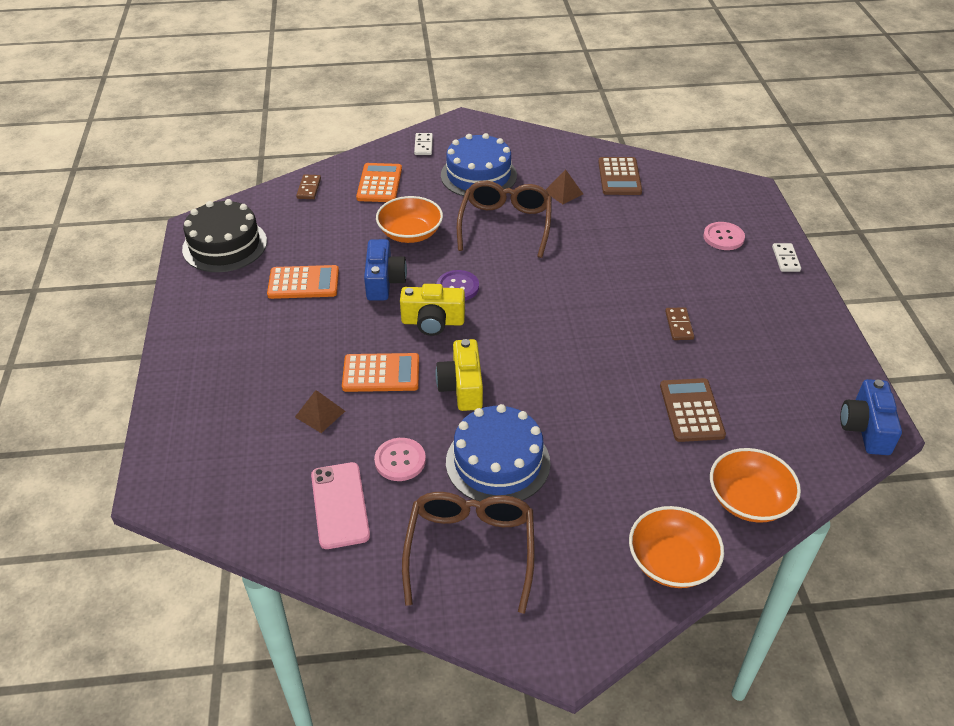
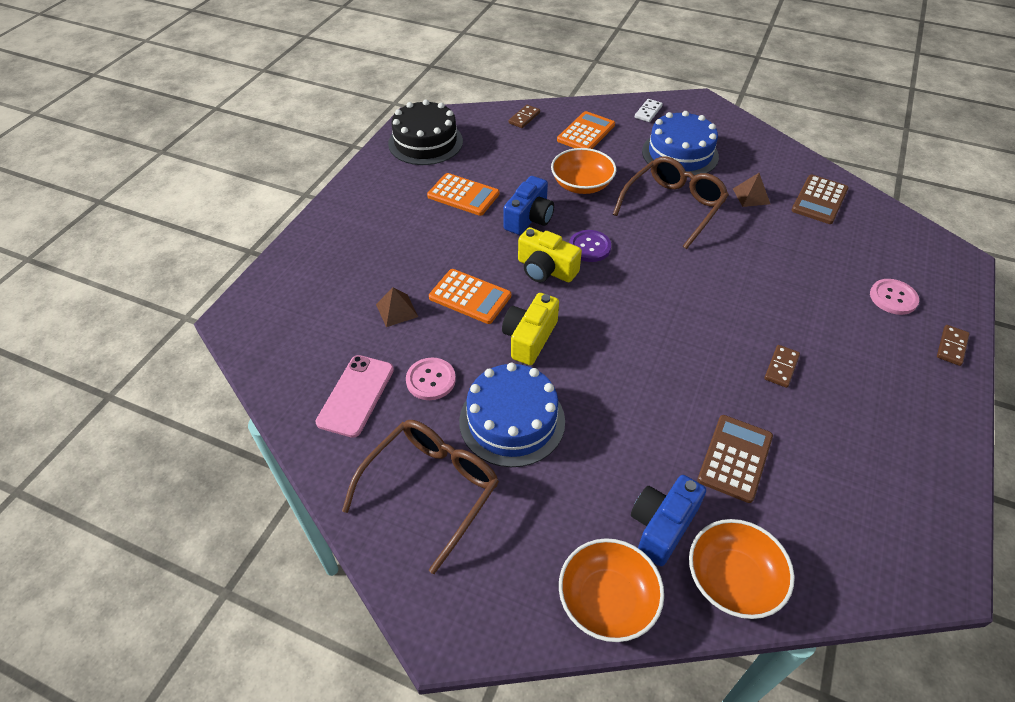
camera: 30 degrees right, 5 degrees up
white domino [772,243,801,272] -> brown domino [937,325,970,366]
blue camera [840,379,902,455] -> blue camera moved to [631,475,706,566]

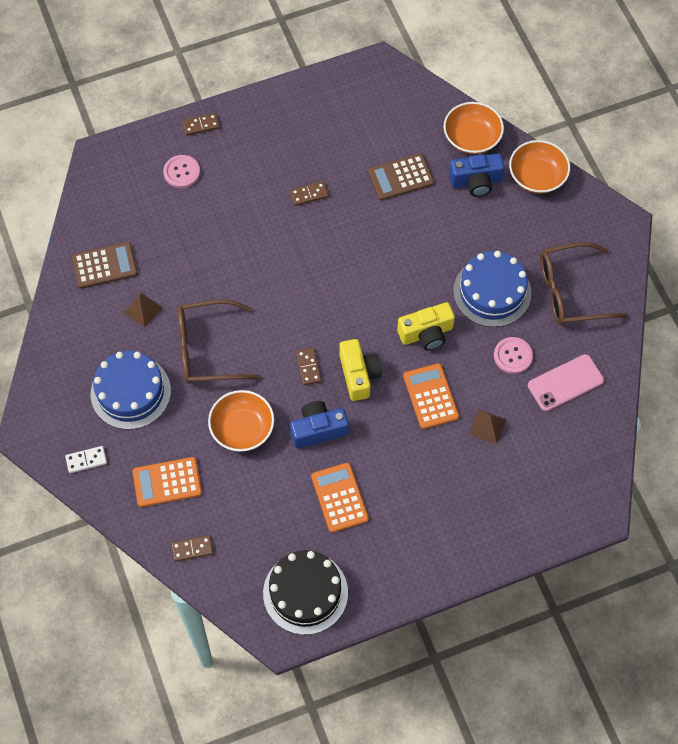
camera: 135 degrees left, 15 degrees up
purple button [569,230,611,262] -> brown domino [296,348,321,385]

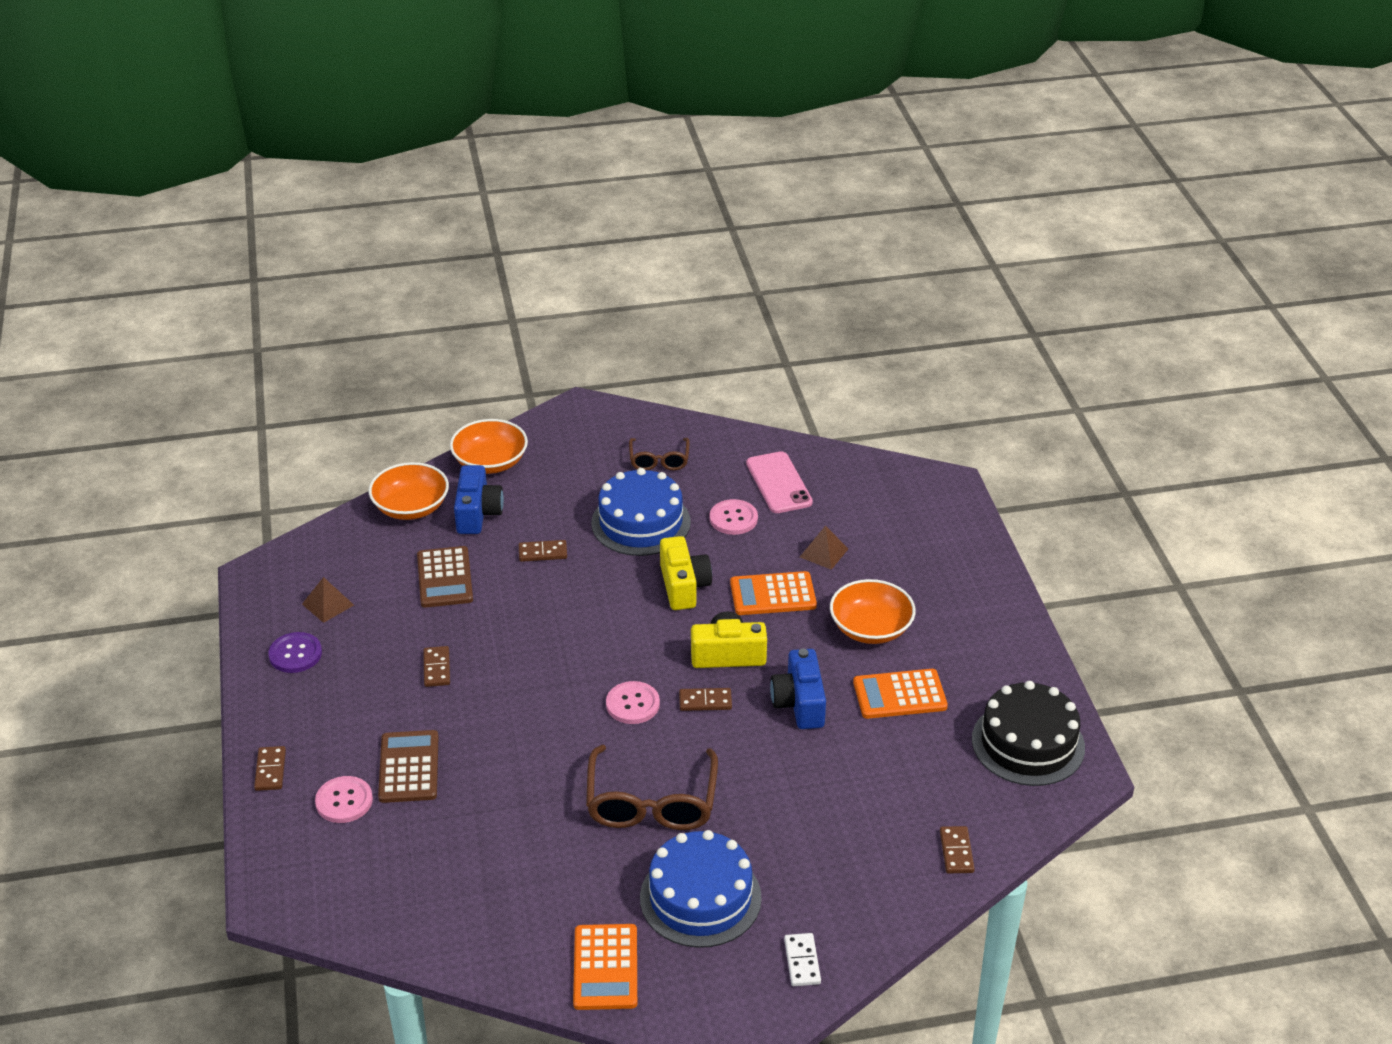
camera: 80 degrees left, 25 degrees down
brown calculator [72,242,138,289] -> brown calculator moved to [378,730,438,803]
brown pyramid [123,293,163,327] -> brown pyramid moved to [302,577,354,623]
orange calculator [132,457,202,507] -> orange calculator moved to [573,924,637,1010]
orange bowl [208,390,274,452] -> orange bowl moved to [830,579,916,644]
brown glasses [540,242,628,325] -> brown glasses [629,438,689,470], size x0.57
none -> purple button [268,632,322,673]
none -> brown domino [519,540,567,562]
none -> pink button [606,681,660,724]

